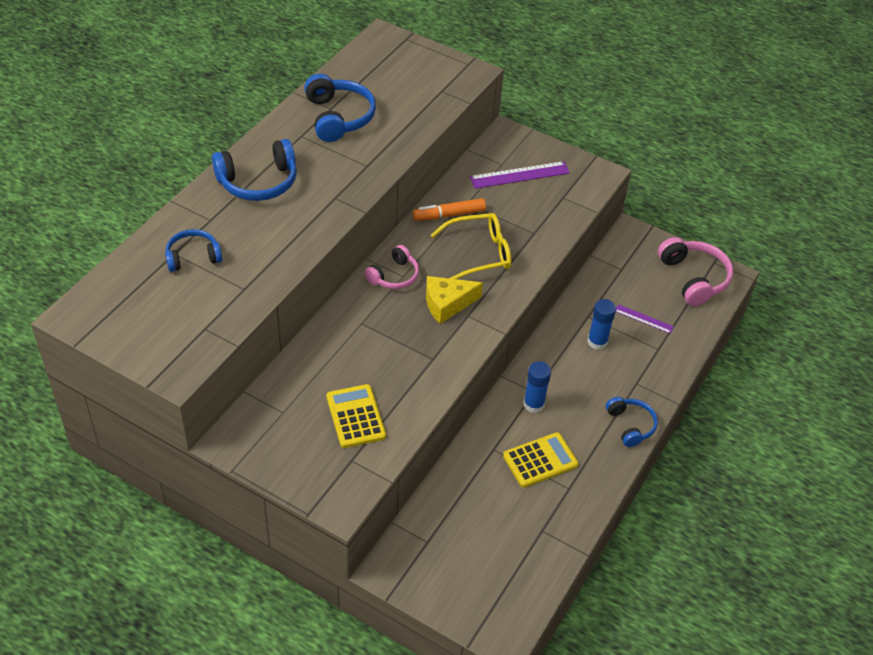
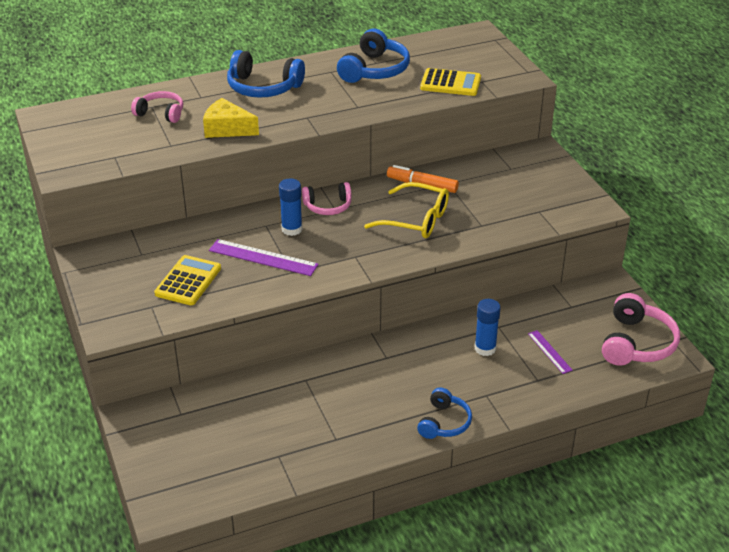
camera: 40 degrees right, 10 degrees down
blue headphones [165,229,222,272] -> pink headphones [131,91,183,123]
yellow cheese [426,276,483,324] -> yellow cheese moved to [203,98,259,138]
purple ruler [470,161,570,189] -> purple ruler moved to [209,239,319,276]
yellow calculator [503,432,579,488] -> yellow calculator moved to [420,68,481,96]
blue glue stick [523,361,551,413] -> blue glue stick moved to [279,179,303,236]

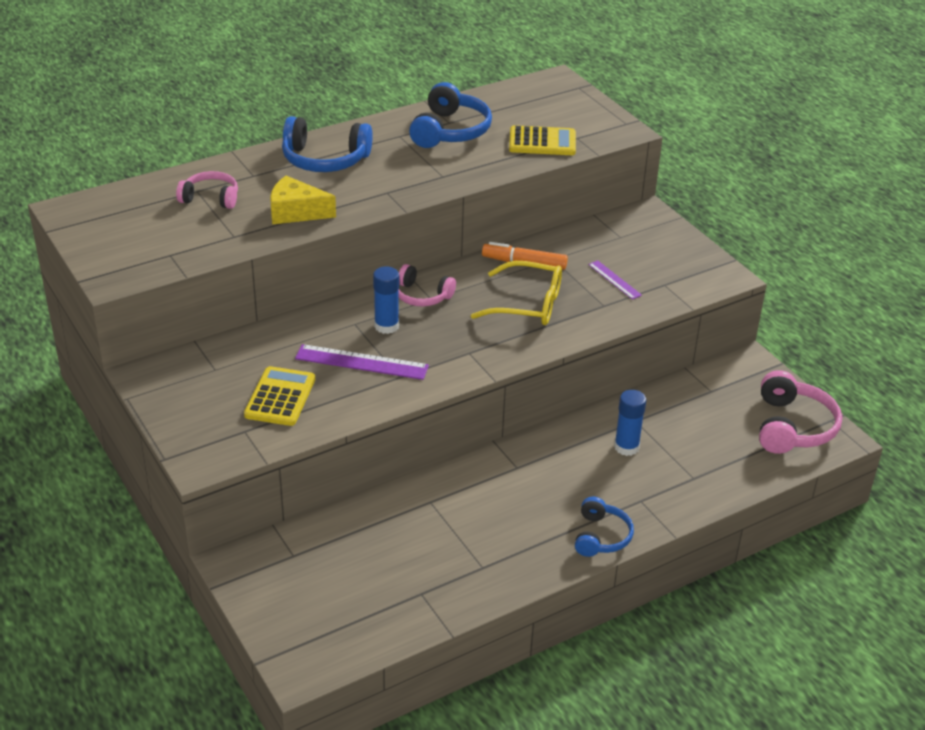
camera: 10 degrees left, 0 degrees up
pink headphones [302,182,351,215] -> pink headphones turned 45 degrees clockwise [399,264,456,307]
purple ruler [528,330,573,374] -> purple ruler moved to [588,260,642,300]

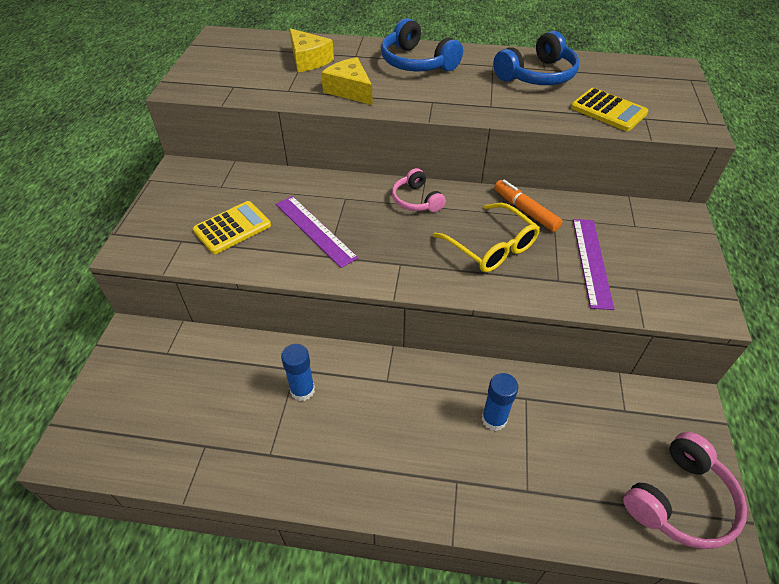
camera: 40 degrees right, 10 degrees up
pink headphones [176,171,238,209] -> yellow cheese [290,28,334,72]
blue glue stick [373,266,399,334] -> blue glue stick moved to [281,344,315,401]
blue headphones [575,497,634,557] -> none
purple ruler [588,260,642,300] -> purple ruler [573,219,614,310], size x1.73

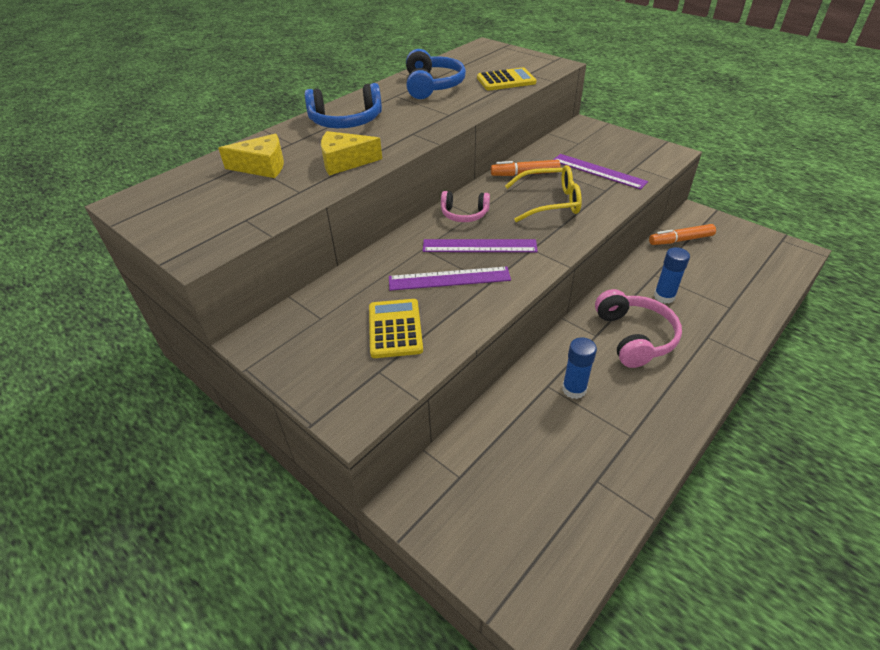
camera: 55 degrees left, 5 degrees down
pink headphones [623,432,747,549] -> pink headphones moved to [595,289,682,368]
none -> purple ruler [423,239,538,252]
none -> orange marker [649,224,716,245]

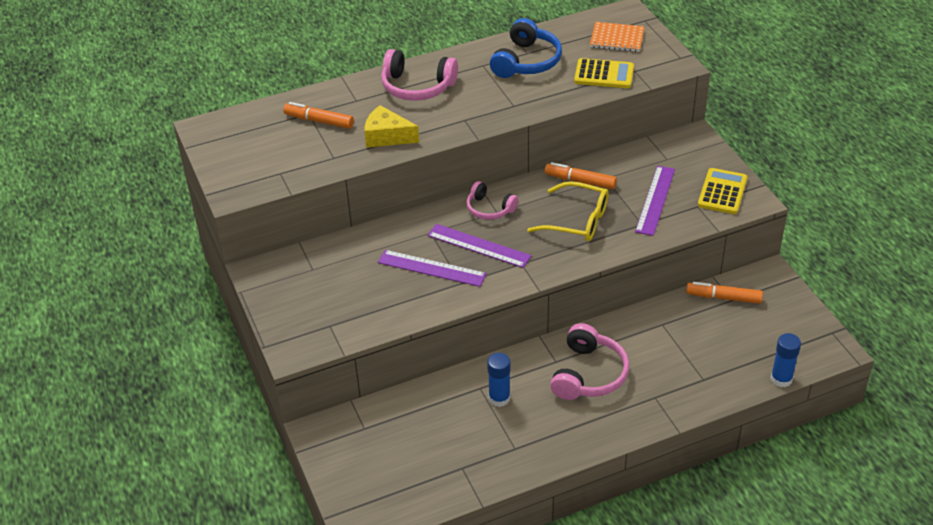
camera: 25 degrees right, 0 degrees up
yellow cheese [218,134,284,178] -> orange marker [283,102,354,129]
blue headphones [305,83,382,128] -> pink headphones [381,49,458,101]
yellow calculator [369,299,423,358] -> yellow calculator moved to [698,168,747,214]
purple ruler [553,154,648,190] -> purple ruler turned 45 degrees clockwise [635,166,675,236]
blue glue stick [654,247,690,304] -> blue glue stick moved to [770,333,801,387]
none -> orange notebook [590,22,645,52]

